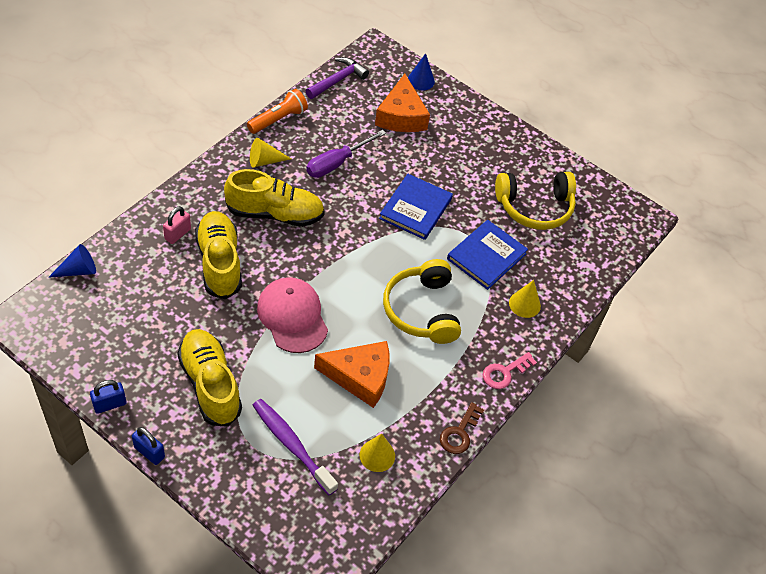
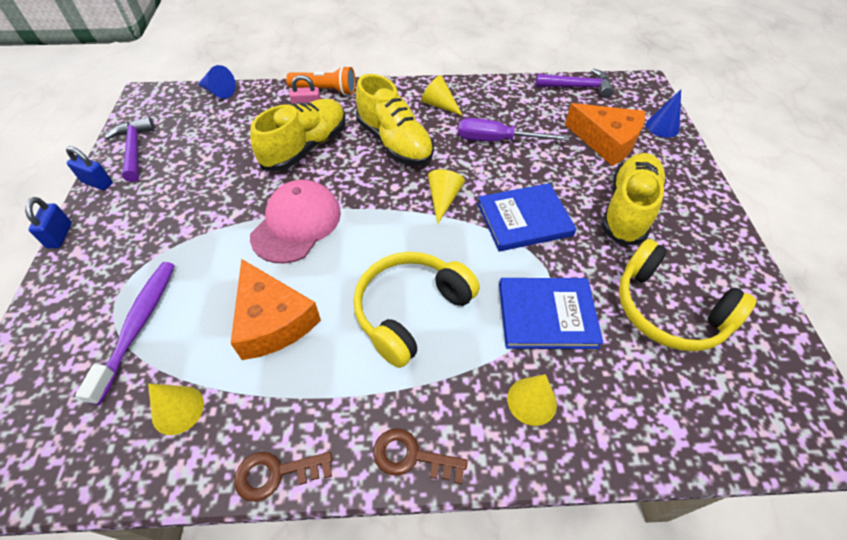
camera: 55 degrees right, 0 degrees up
yellow shoe [177,329,242,427] -> yellow shoe moved to [601,153,666,245]
orange flashlight [247,89,308,134] -> orange flashlight moved to [286,66,356,95]
orange cheese [375,74,430,132] -> orange cheese turned 105 degrees counterclockwise [565,103,645,166]
pink key [483,352,537,389] -> brown key [373,428,468,484]
none -> purple hammer [104,117,155,182]
none -> yellow cone [428,169,465,224]

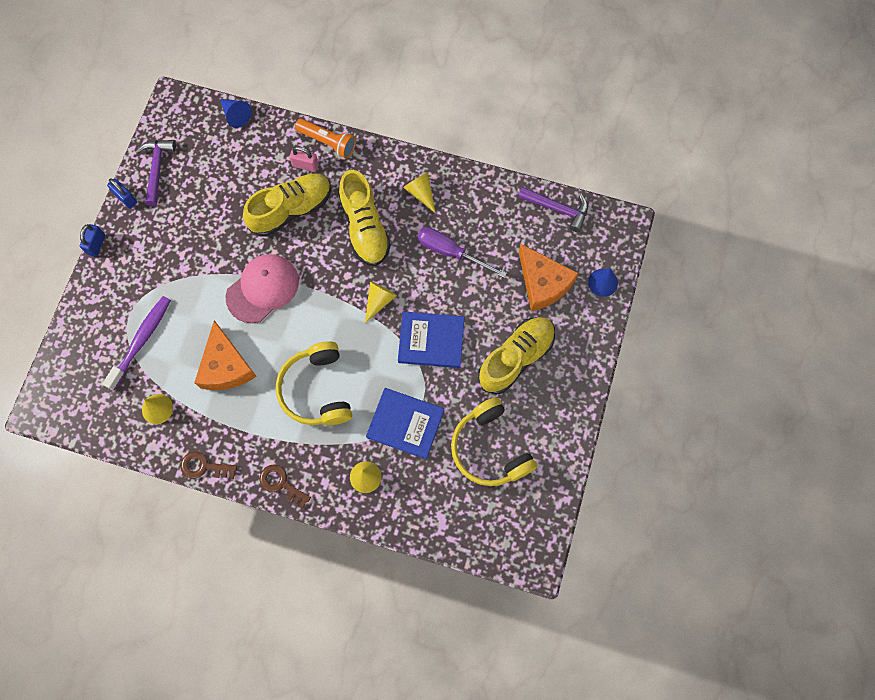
camera: 20 degrees right, 20 degrees up
yellow headphones [354,252,480,368] -> yellow headphones turned 75 degrees counterclockwise [276,341,352,425]

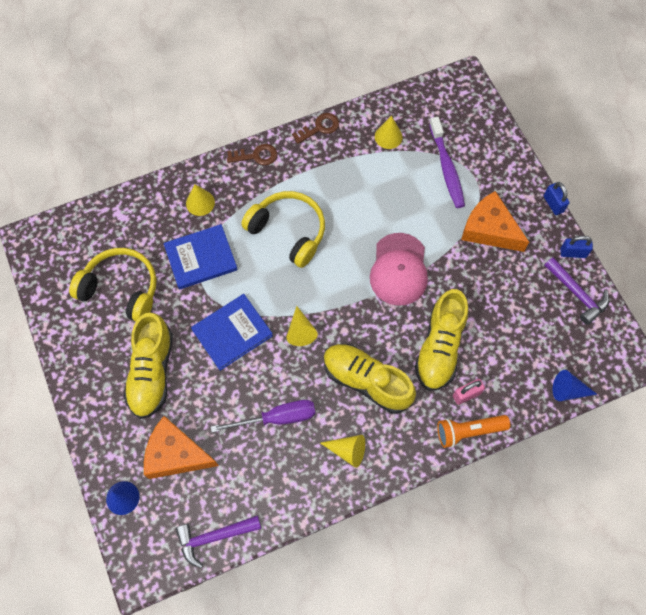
camera: 140 degrees right, 5 degrees down
orange cheese [194,320,257,390] -> orange cheese moved to [461,191,529,252]

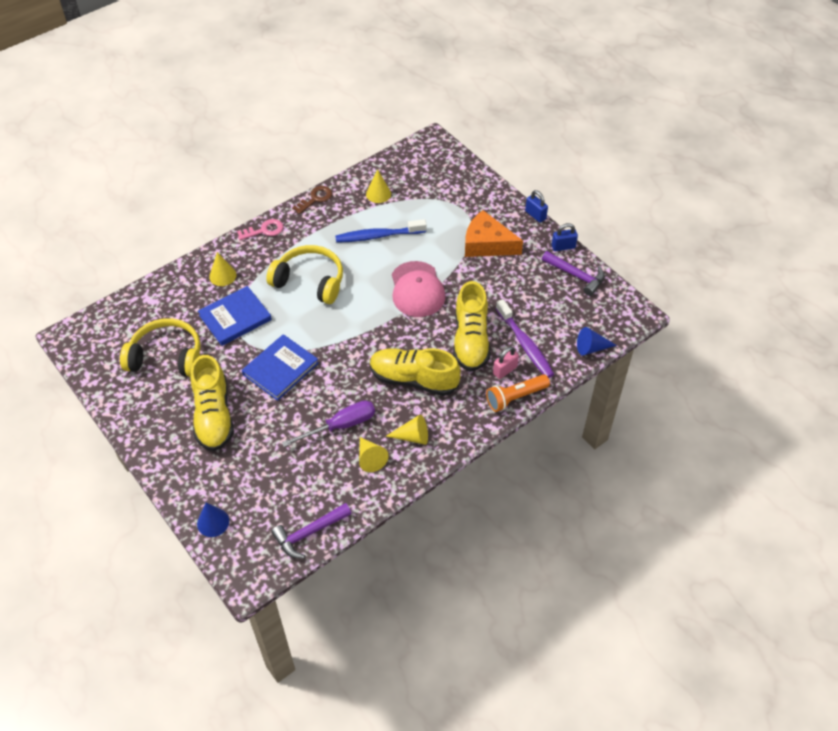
camera: 15 degrees left, 15 degrees down
orange cheese [144,416,219,479] -> none
brown key [227,144,277,165] -> pink key [237,219,284,240]
yellow cone [286,306,318,346] -> yellow cone moved to [359,437,389,472]
purple toothbrush [429,117,465,208] -> purple toothbrush moved to [496,299,554,378]
none -> blue toothbrush [335,219,427,243]

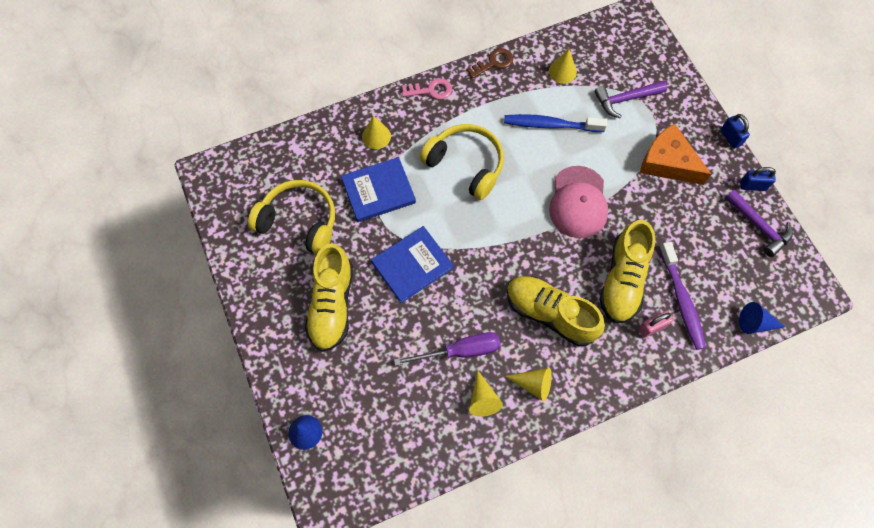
camera: 15 degrees right, 15 degrees up
purple hammer [271,503,352,559] -> purple hammer moved to [594,80,667,118]
orange flashlight [486,374,550,412] -> none

